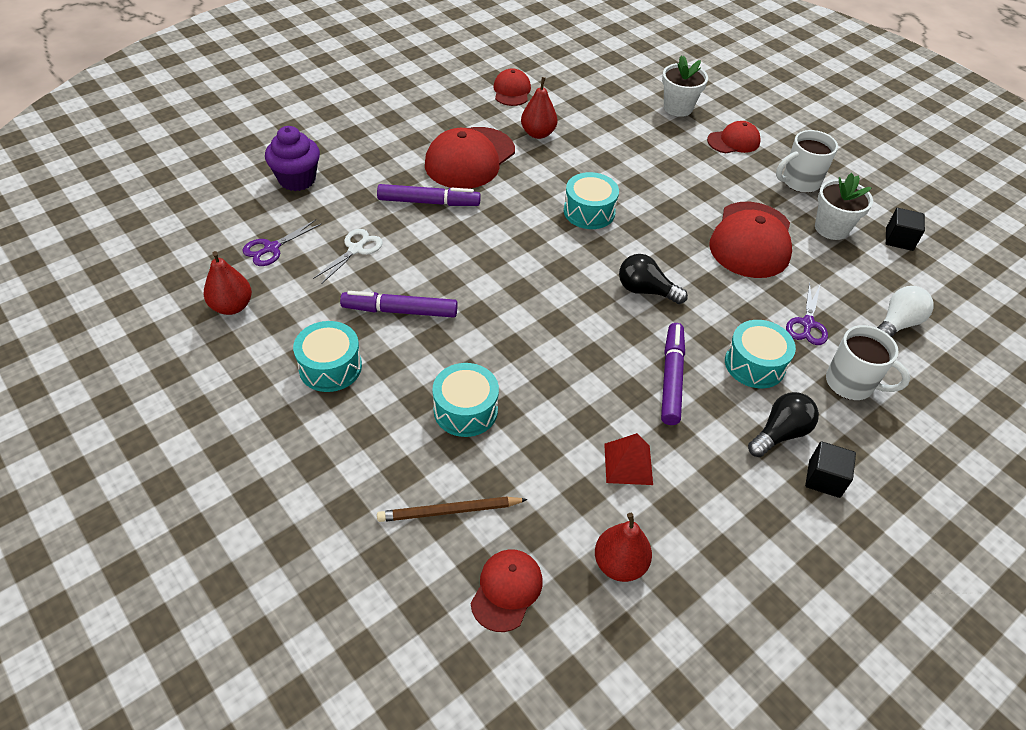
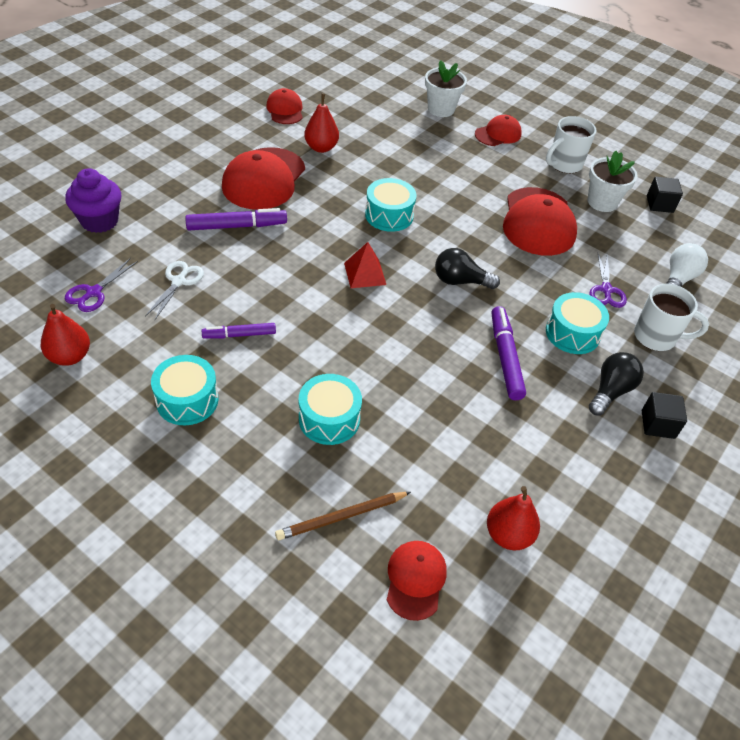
camera: 15 degrees left, 0 degrees up
purple marker [340,291,458,318] -> purple marker [202,323,276,338], size x0.65
red pyramid [604,433,653,485] -> red pyramid moved to [344,242,386,288]

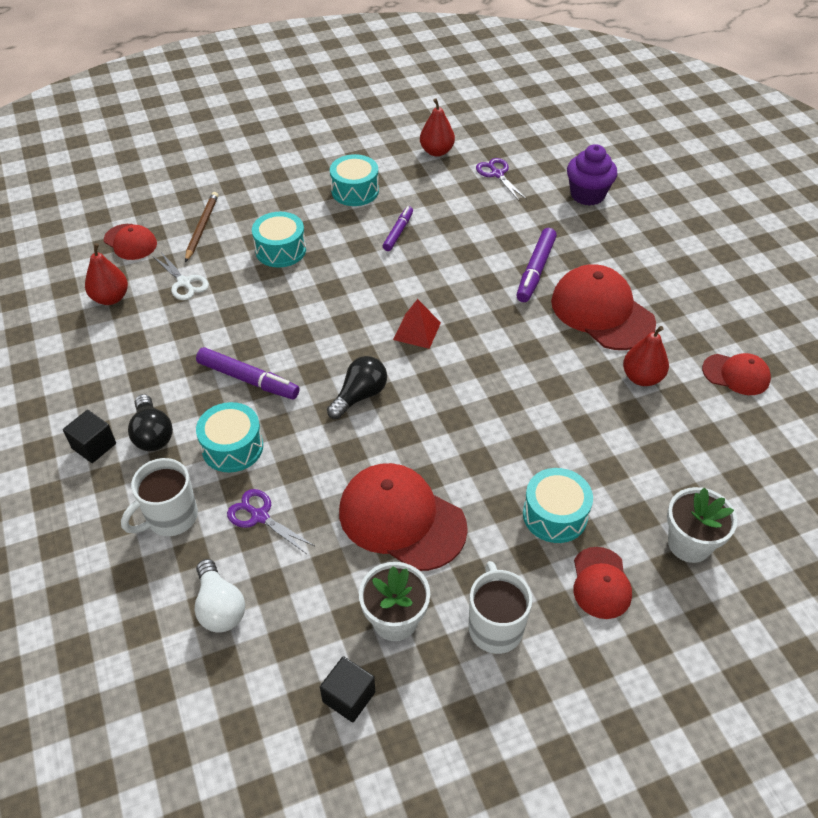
camera: 125 degrees right, 0 degrees up
white scissors [145,261,204,320] -> white scissors moved to [152,251,209,300]
turquoise drum [365,178,417,232] -> turquoise drum moved to [523,468,593,543]

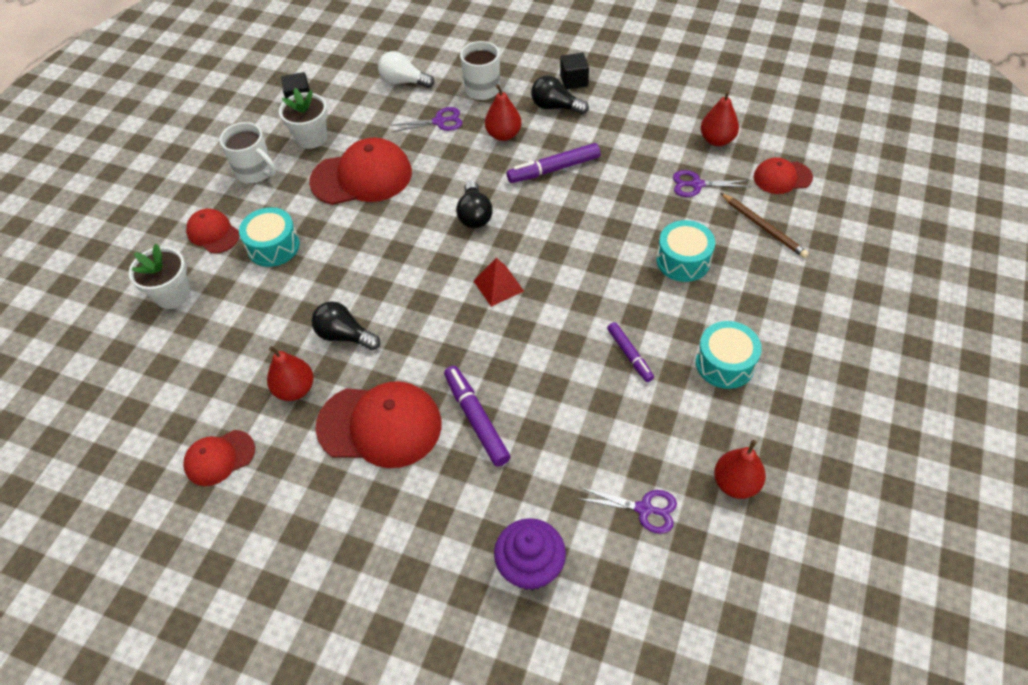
camera: 135 degrees right, 5 degrees up
white scissors [152,251,209,300] -> purple scissors [673,170,751,197]
turquoise drum [196,402,263,473] -> red pear [485,84,521,141]
none -> black light bulb [311,301,380,350]

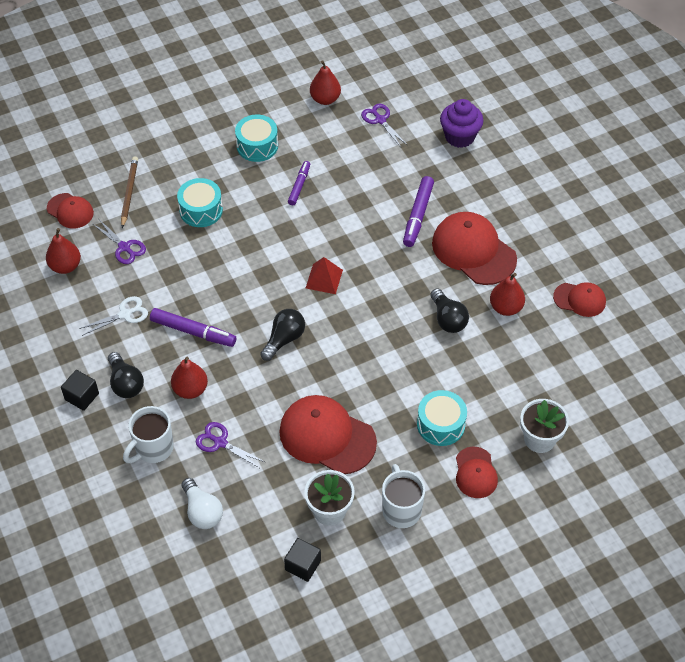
camera: 140 degrees left, 0 degrees up
none -> white scissors [79,296,148,336]

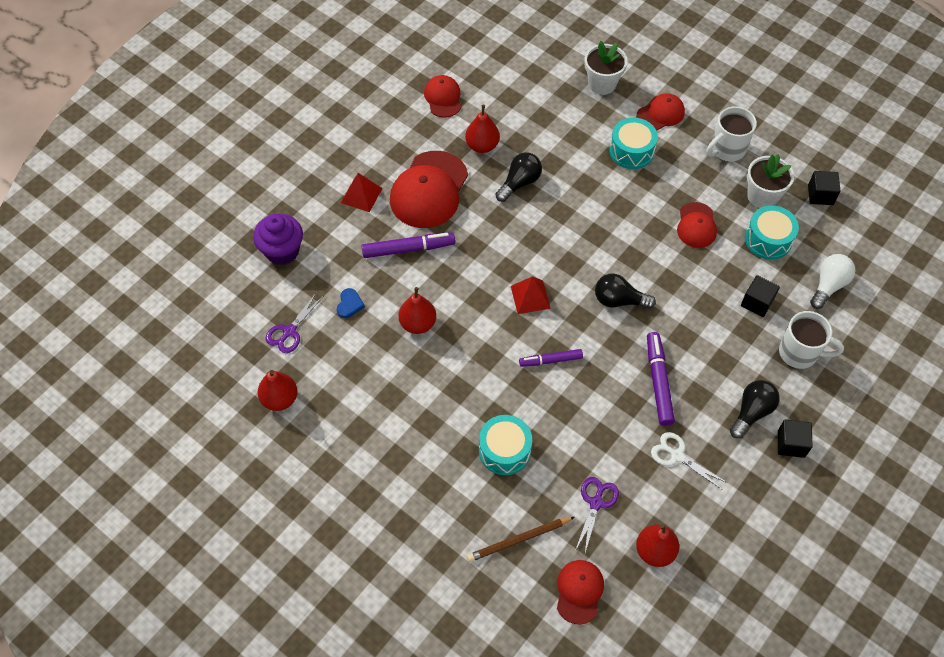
camera: 115 degrees left, 5 degrees up
red pear [171,357,208,399] -> red pear moved to [399,287,436,334]
purple scissors [196,422,265,468] -> black cube [741,275,780,317]
turquoise drum [235,114,278,162] -> turquoise drum moved to [745,205,799,260]
red cap [279,395,377,474] -> red cap [677,202,717,248], size x0.56
purple marker [288,161,310,205] -> purple marker moved to [519,349,583,367]
none -> blue heart [337,288,365,318]
none -> red pyramid [341,173,382,212]

